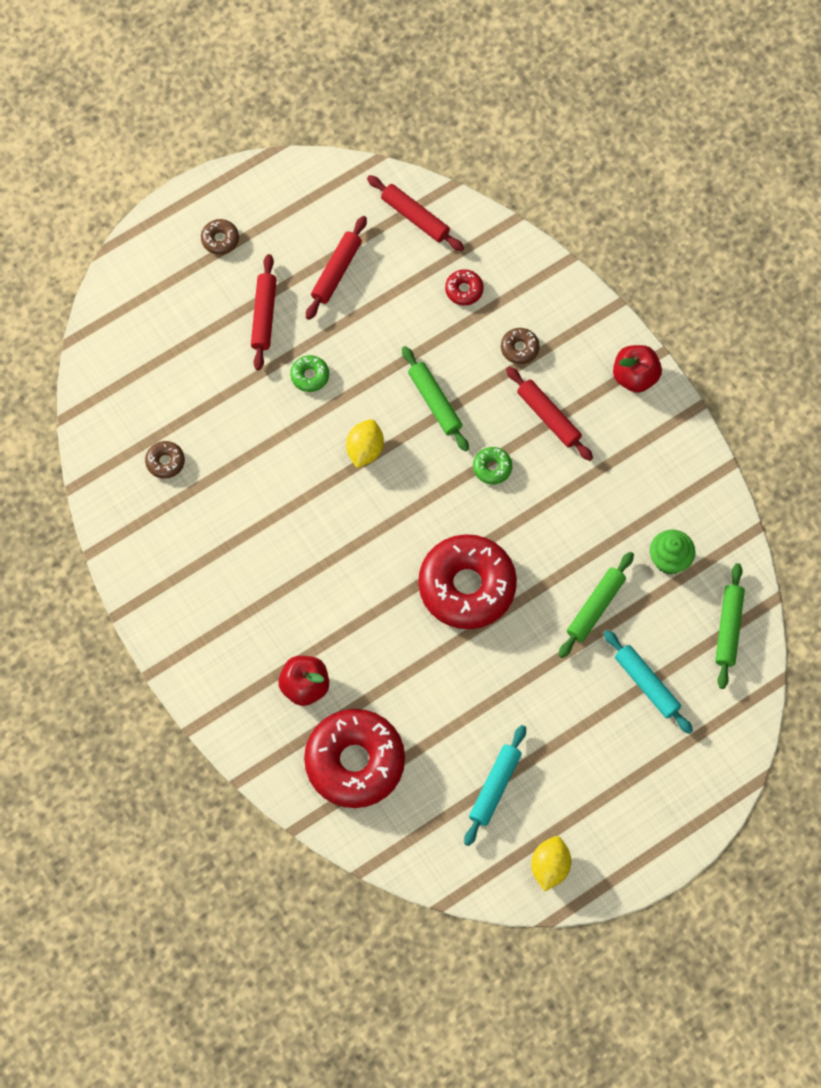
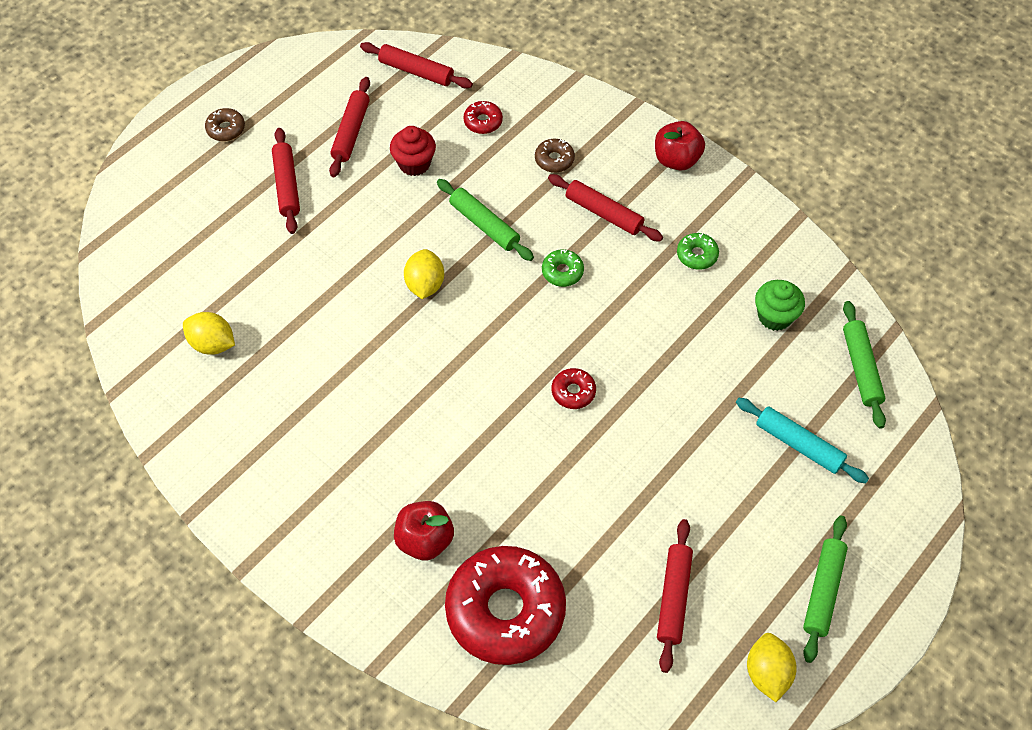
camera: 15 degrees left, 10 degrees down
brown donut [145,441,185,479] -> yellow lemon [183,312,235,355]
green donut [290,355,329,392] -> green donut moved to [677,233,719,270]
red donut [419,534,517,629] -> red donut [552,368,596,409], size x0.41
turquoise rolling pin [464,725,526,846] -> red rolling pin [657,519,693,673]
green rolling pin [559,552,634,658] -> green rolling pin moved to [803,516,848,663]
none -> red cupcake [390,126,436,176]

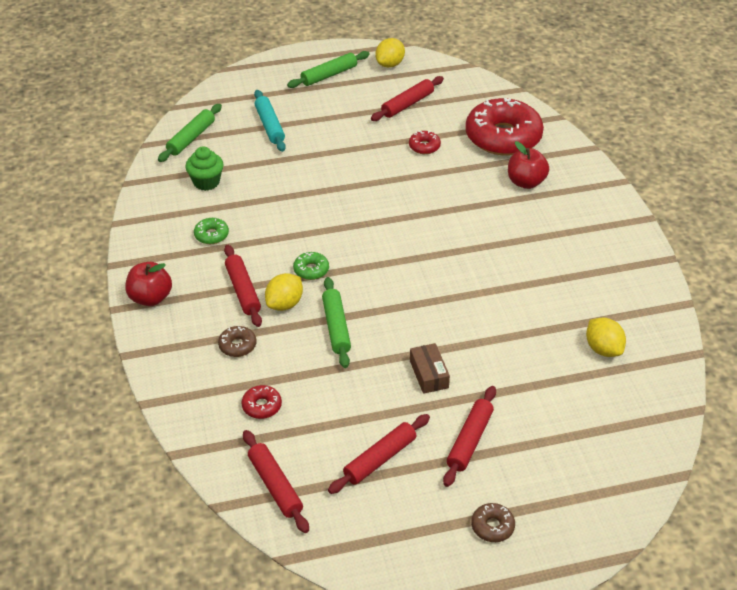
camera: 145 degrees left, 15 degrees down
red cupcake [390,126,436,176] -> none
yellow lemon [404,249,444,299] -> yellow lemon moved to [265,273,303,311]
red donut [552,368,596,409] -> red donut moved to [409,131,441,154]
none -> brown box [410,343,450,394]

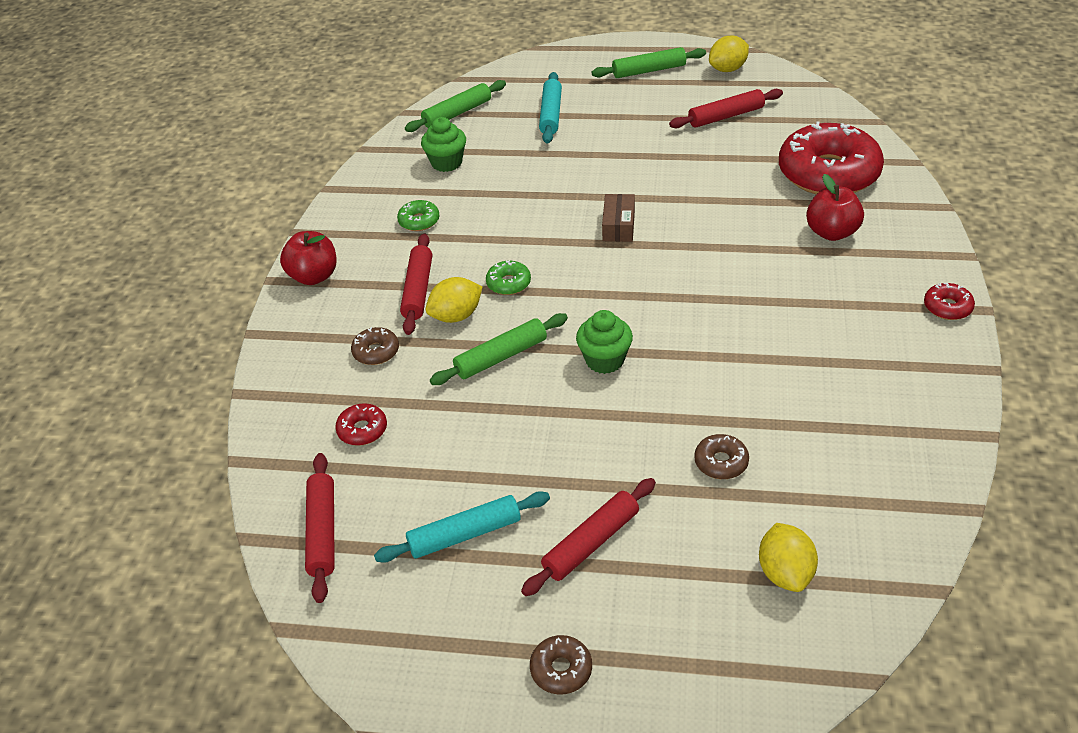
camera: 25 degrees right, 0 degrees up
green rolling pin [322,277,351,368] -> green rolling pin turned 45 degrees clockwise [430,313,568,385]
red rolling pin [328,414,430,494] -> turquoise rolling pin [374,491,550,563]
red donut [409,131,441,154] -> red donut moved to [924,283,975,320]
brown box [410,343,450,394] -> brown box moved to [602,194,635,242]
yellow lemon [586,318,626,357] -> yellow lemon moved to [759,523,818,592]
none -> green cupcake [576,310,633,374]
none -> brown donut [694,434,749,479]

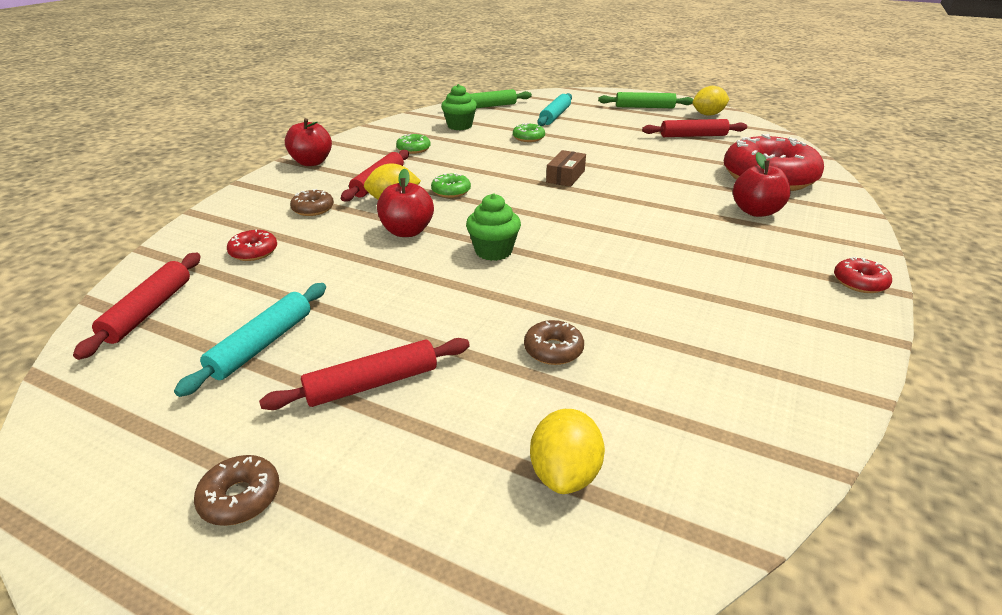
camera: 15 degrees right, 10 degrees down
turquoise rolling pin [374,491,550,563] -> turquoise rolling pin turned 60 degrees counterclockwise [174,283,326,397]
green rolling pin [430,313,568,385] -> red apple [377,168,434,237]
none -> green donut [513,123,545,142]

